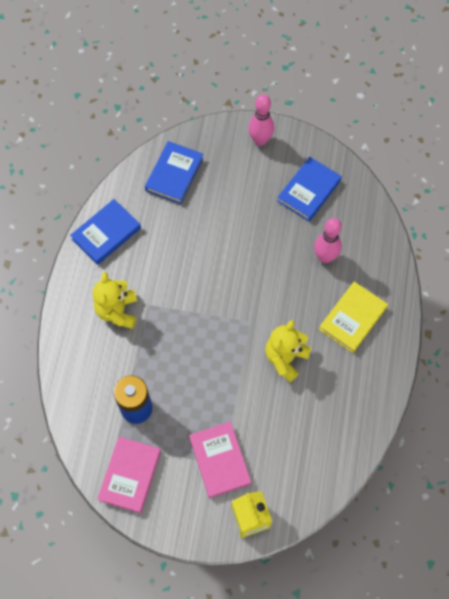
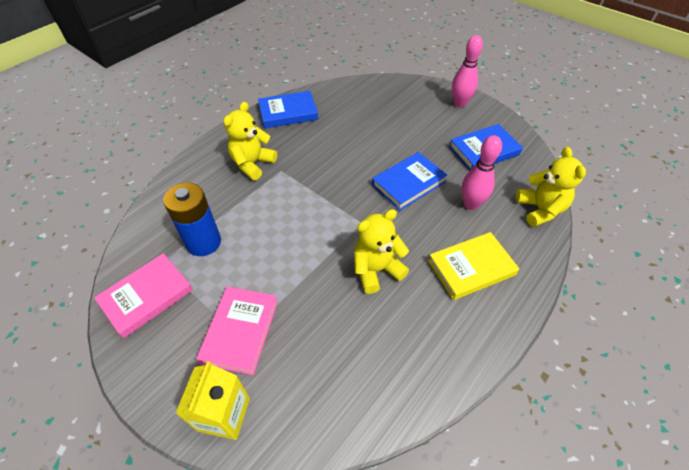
camera: 30 degrees right, 15 degrees down
blue book [145,141,203,204] -> blue book moved to [372,152,448,211]
none -> yellow teddy bear [515,147,586,227]

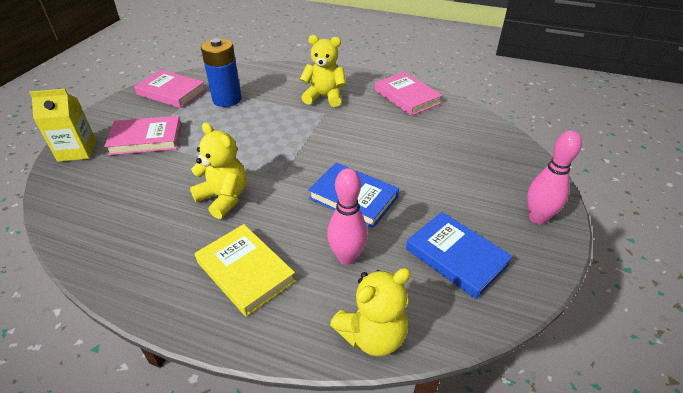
camera: 70 degrees right, 10 degrees down
blue book [258,91,318,128] -> pink book [375,72,443,116]

